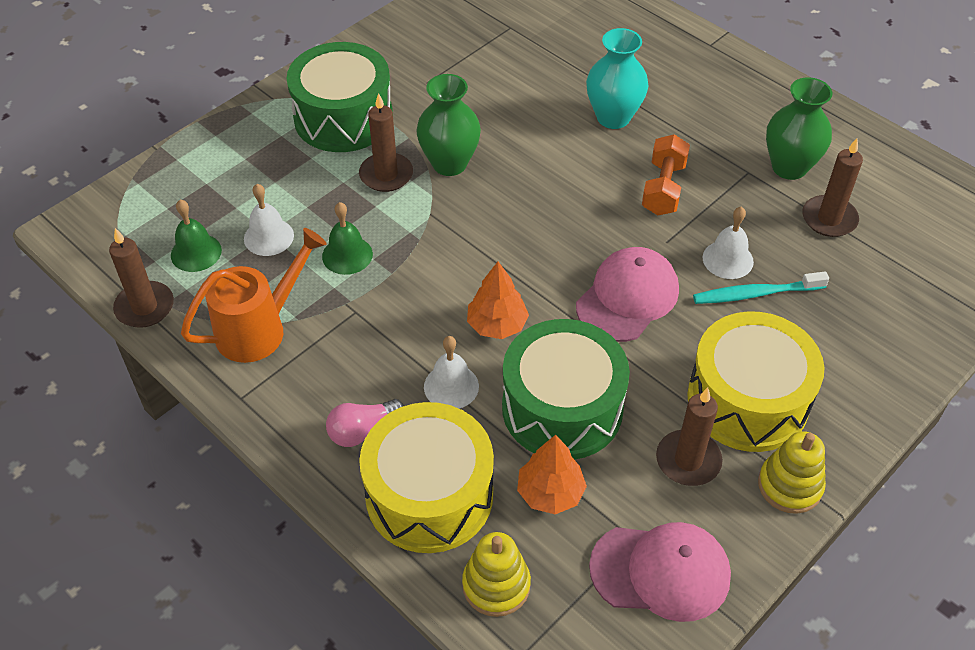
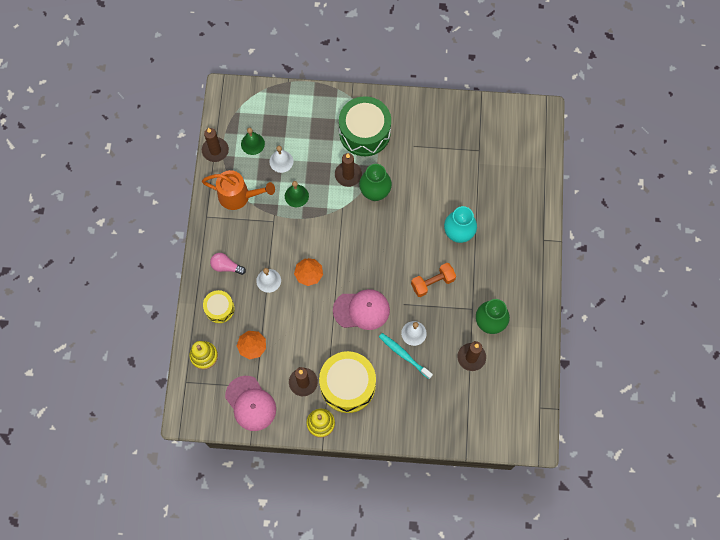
camera: 50 degrees right, 20 degrees up
yellow drum [359,402,494,553] -> yellow drum [203,290,235,323], size x0.54
green drum [502,319,630,460] -> none

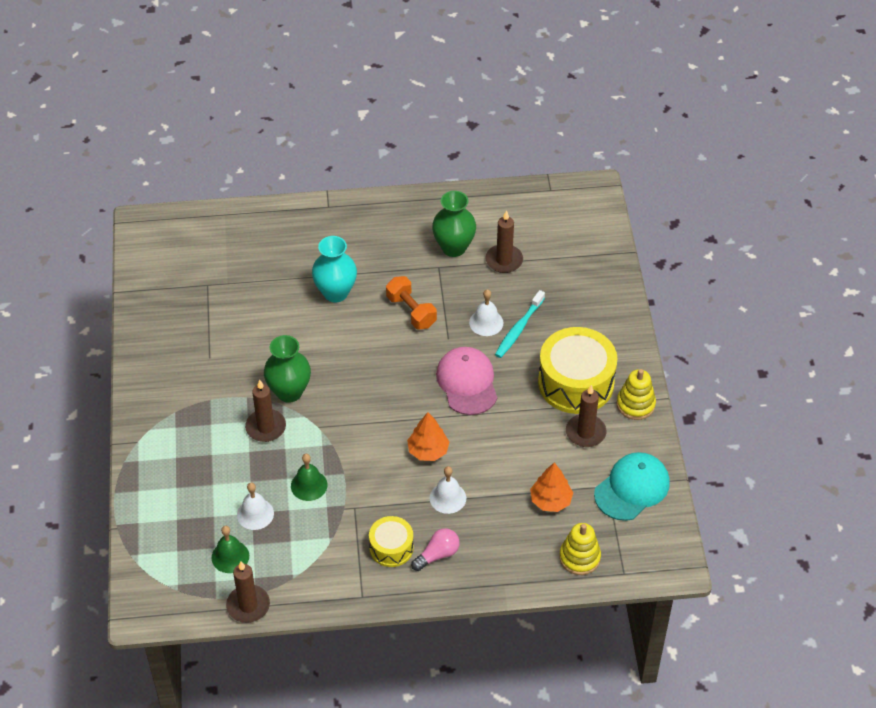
camera: 100 degrees left, 20 degrees down
orange watering can [202,170,275,210] -> none
yellow drum [203,290,235,323] -> yellow drum moved to [369,516,414,567]
pink light bulb [210,253,246,275] -> pink light bulb turned 135 degrees counterclockwise [411,528,460,571]
pink cap [225,376,276,431] -> turquoise cap [594,452,670,521]
green drum [339,96,391,156] -> none

